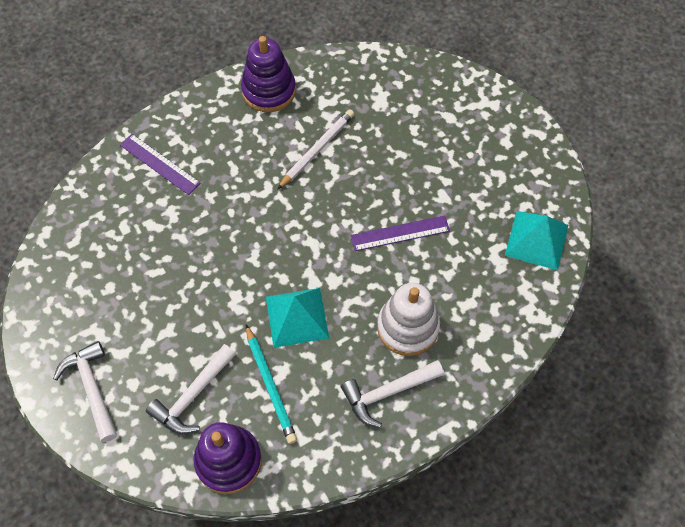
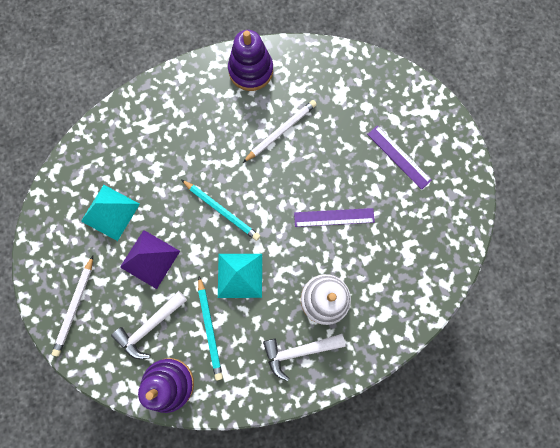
camera: 10 degrees right, 15 degrees up
white hammer [53,341,117,442] -> white pencil [52,256,93,356]
purple ruler [120,134,200,195] -> purple ruler moved to [367,125,432,190]
turquoise pyramid [505,211,568,271] -> turquoise pyramid moved to [81,185,140,241]
none -> purple pyramid [120,230,180,289]
none -> turquoise pencil [182,180,260,241]

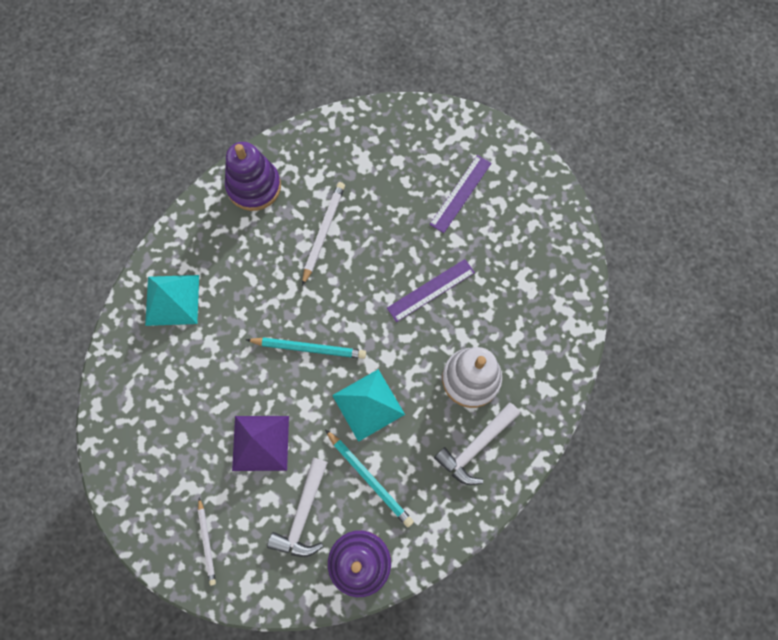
camera: 30 degrees left, 5 degrees down
white pencil [52,256,93,356] -> white pencil [198,498,216,586], size x0.66
turquoise pyramid [81,185,140,241] -> turquoise pyramid moved to [145,275,199,326]
purple ruler [367,125,432,190] -> purple ruler turned 75 degrees counterclockwise [429,155,491,233]

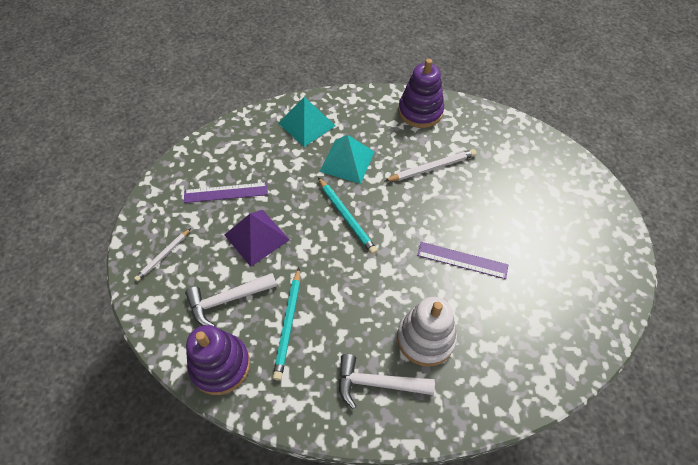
camera: 50 degrees right, 15 degrees down
turquoise pyramid [332,369,405,442] -> turquoise pyramid moved to [320,135,375,184]
purple ruler [429,155,491,233] -> purple ruler moved to [184,182,268,203]

